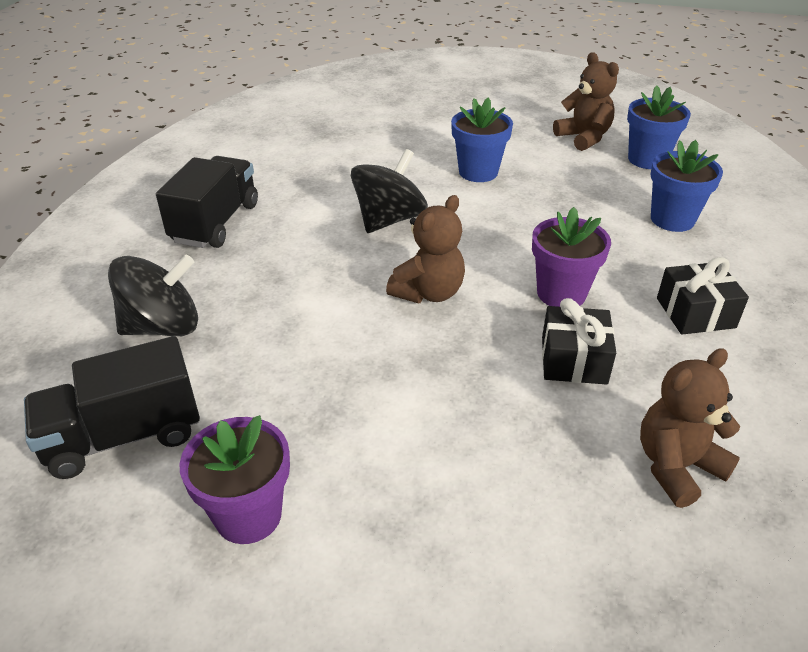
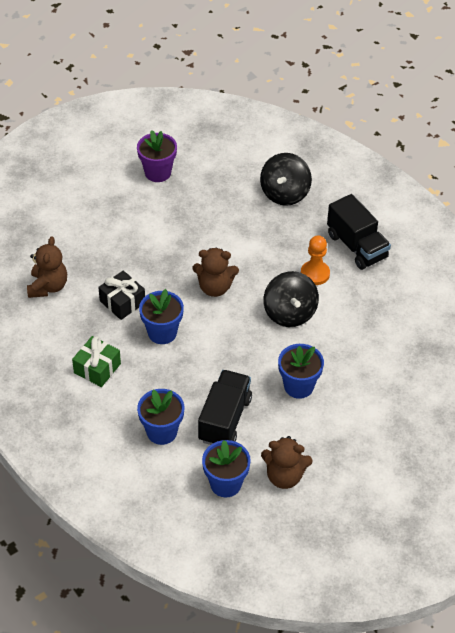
camera: 130 degrees right, 10 degrees up
black truck [24,336,200,479] -> black truck moved to [198,370,252,445]
brown teddy bear [386,195,465,303] -> brown teddy bear turned 75 degrees counterclockwise [193,248,239,297]
purple flower pot [532,207,611,307] -> blue flower pot [139,289,184,344]
black gift [657,257,749,335] -> green gift [72,336,121,387]
none -> orange pawn [301,235,330,285]

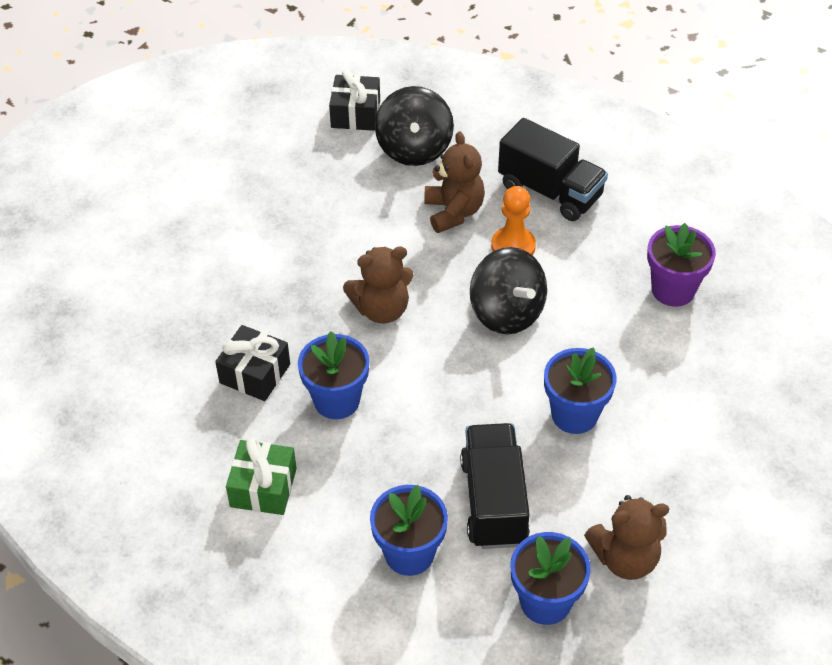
camera: 20 degrees left, 0 degrees up
brown teddy bear [27,236,67,298] -> brown teddy bear moved to [424,131,485,233]
purple flower pot [137,130,177,182] -> purple flower pot moved to [647,223,716,307]
none -> black gift [329,69,380,131]

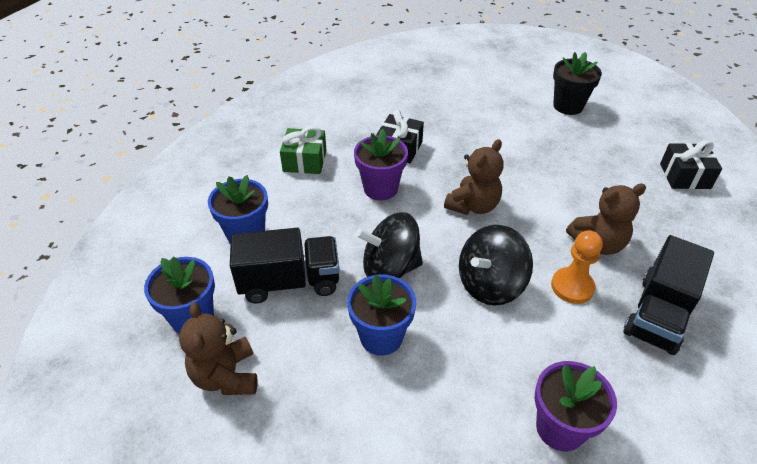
camera: 85 degrees right, 5 degrees down
blue flower pot [298,331,369,419] -> purple flower pot [354,129,408,200]
brown teddy bear [343,246,413,324] -> brown teddy bear turned 120 degrees counterclockwise [444,139,504,215]
black spinning top [375,86,454,166] -> black spinning top moved to [356,212,423,278]
none -> black flower pot [553,52,602,115]

